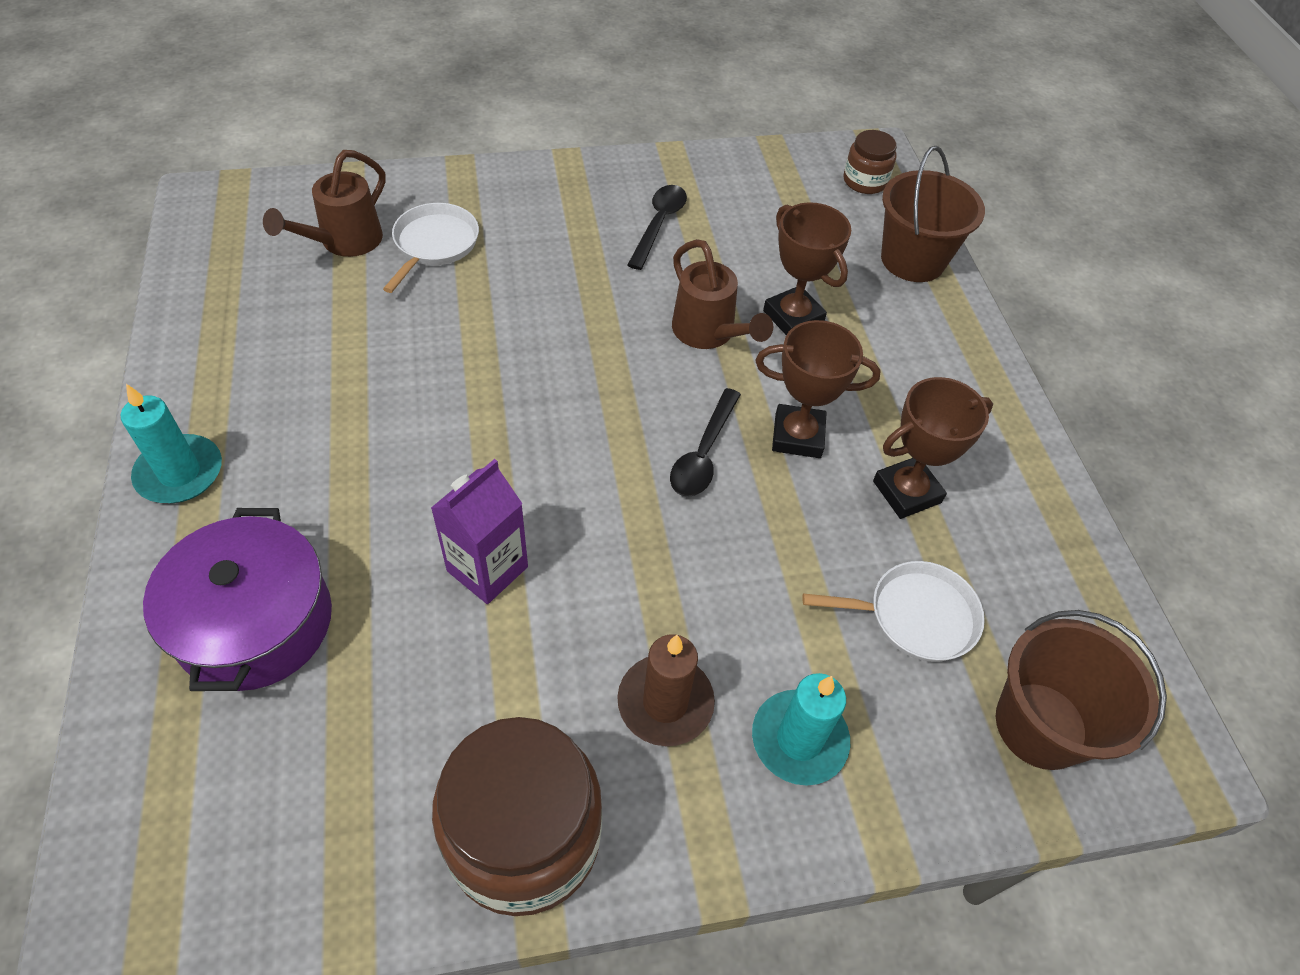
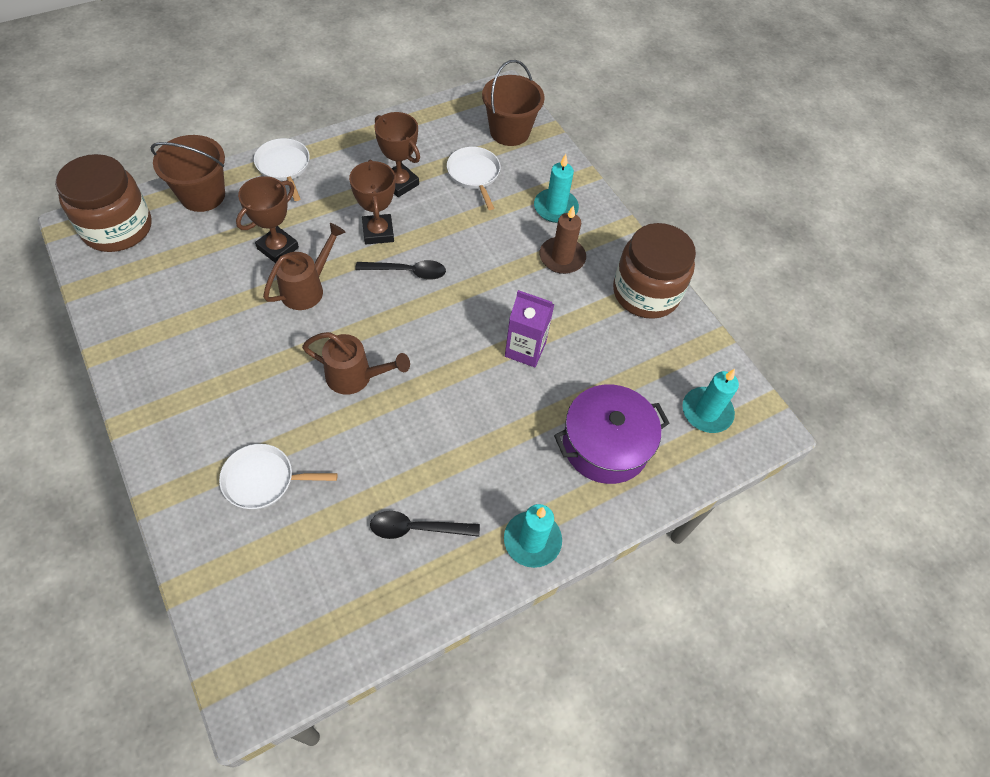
camera: 110 degrees left, 5 degrees up
brown watering can [263,150,386,257] -> brown watering can moved to [302,332,410,395]
black spoon [628,185,687,270] -> black spoon moved to [370,511,480,539]
brown jar [844,130,897,194] -> brown jar [55,154,152,252], size x2.01
none -> white pan [254,138,310,201]
none -> turquoise candle [682,369,739,433]

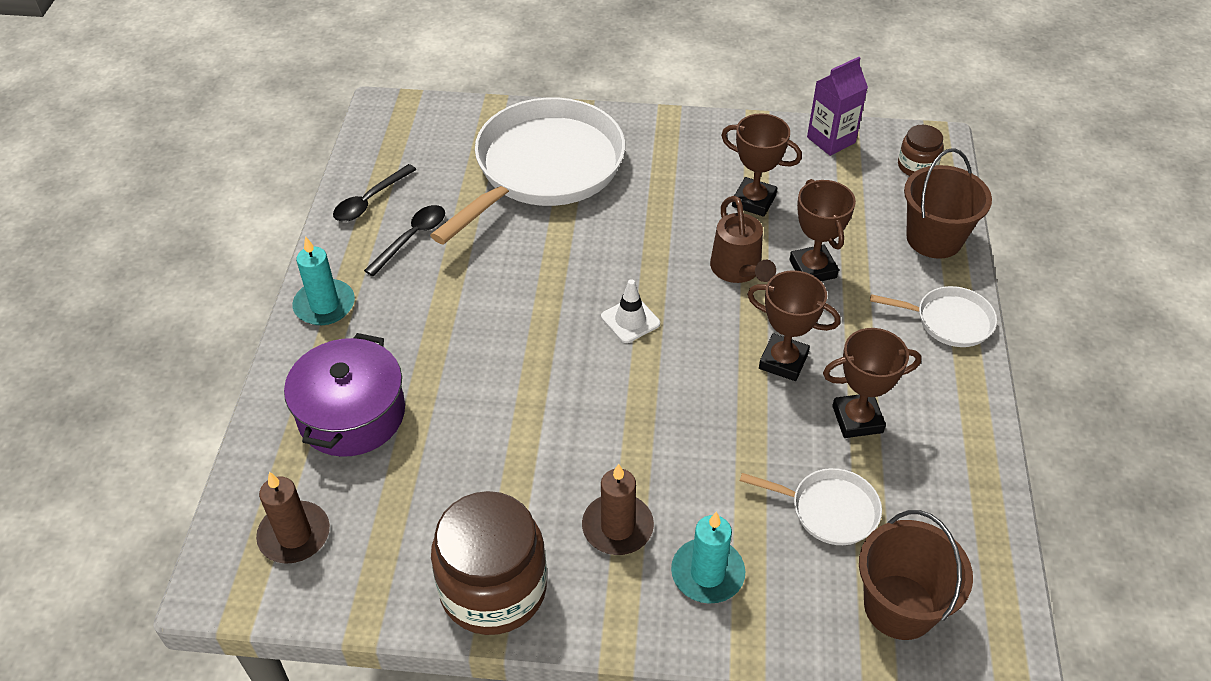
camera: 130 degrees right, 10 degrees down
brown jar [55,154,152,252] -> brown jar [898,125,943,176], size x0.50
white pan [219,444,338,509] -> white pan [430,98,625,245], size x2.22
brown watering can [302,332,410,395] -> none
black spoon [355,260,446,280] -> black spoon moved to [333,164,417,222]
purple carton [505,290,555,367] -> purple carton moved to [807,57,868,156]
turquoise candle [682,369,739,433] -> brown candle [256,472,330,564]
none -> white traffic cone [601,279,660,343]
none -> brown trophy [721,113,802,217]

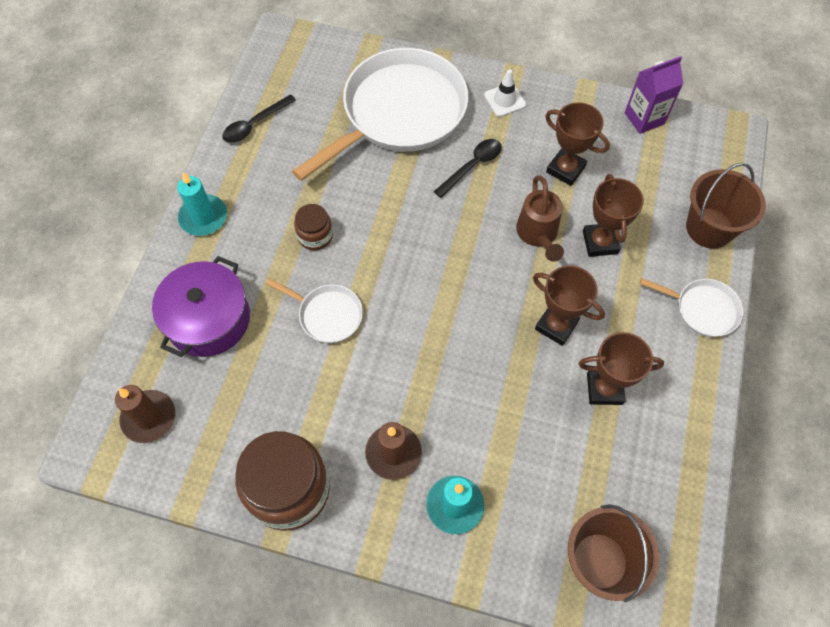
camera: 10 degrees right, 15 degrees up
black spoon [364,205,445,276] -> black spoon moved to [434,139,502,198]
white traffic cone [601,279,660,343] -> white traffic cone moved to [484,69,526,117]
white pan [740,468,882,545] -> white pan moved to [266,278,363,343]
brown jar [898,125,943,176] -> brown jar moved to [294,204,333,250]

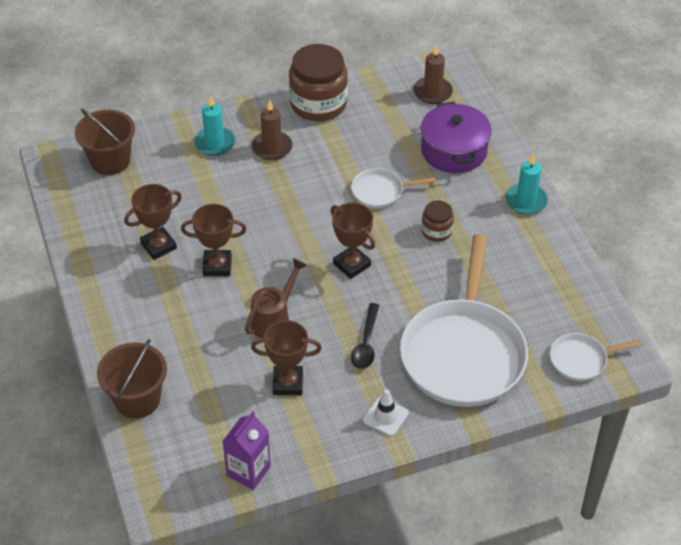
camera: 145 degrees right, 15 degrees down
black spoon [222,94,296,143] -> none
brown watering can [516,175,564,262] -> brown watering can turned 75 degrees clockwise [245,258,307,338]
brown trophy [583,174,644,257] -> brown trophy moved to [331,203,375,279]
white pan [640,278,743,337] -> white pan moved to [550,333,642,381]

